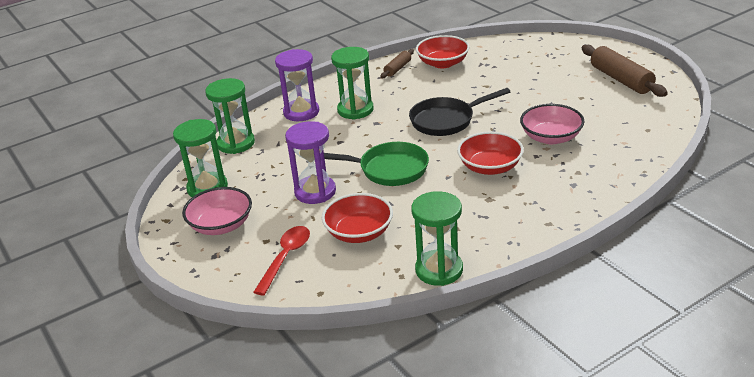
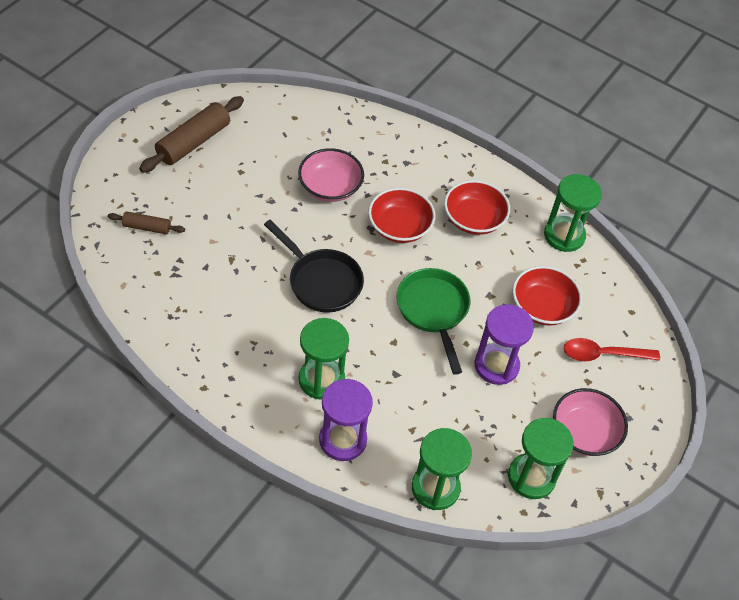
camera: 120 degrees left, 20 degrees up
brown rolling pin [380,49,414,78] -> brown rolling pin moved to [108,211,185,234]
red bowl [416,35,470,68] -> red bowl moved to [444,180,510,235]

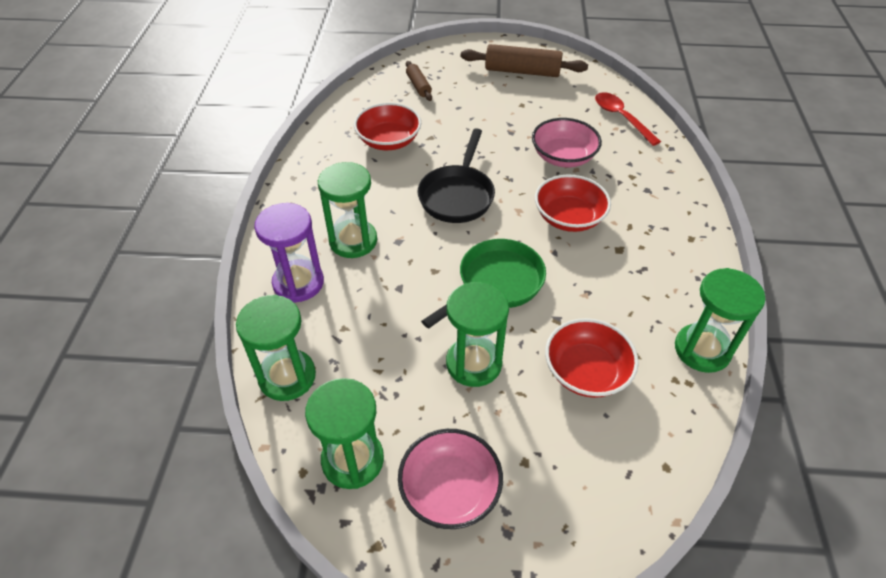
camera: 65 degrees right, 5 degrees down
red bowl [444,180,510,235] -> red bowl moved to [354,103,421,150]
purple hourglass [475,304,534,385] -> green hourglass [446,282,509,387]
red spoon [564,338,660,361] -> red spoon moved to [595,92,661,146]

